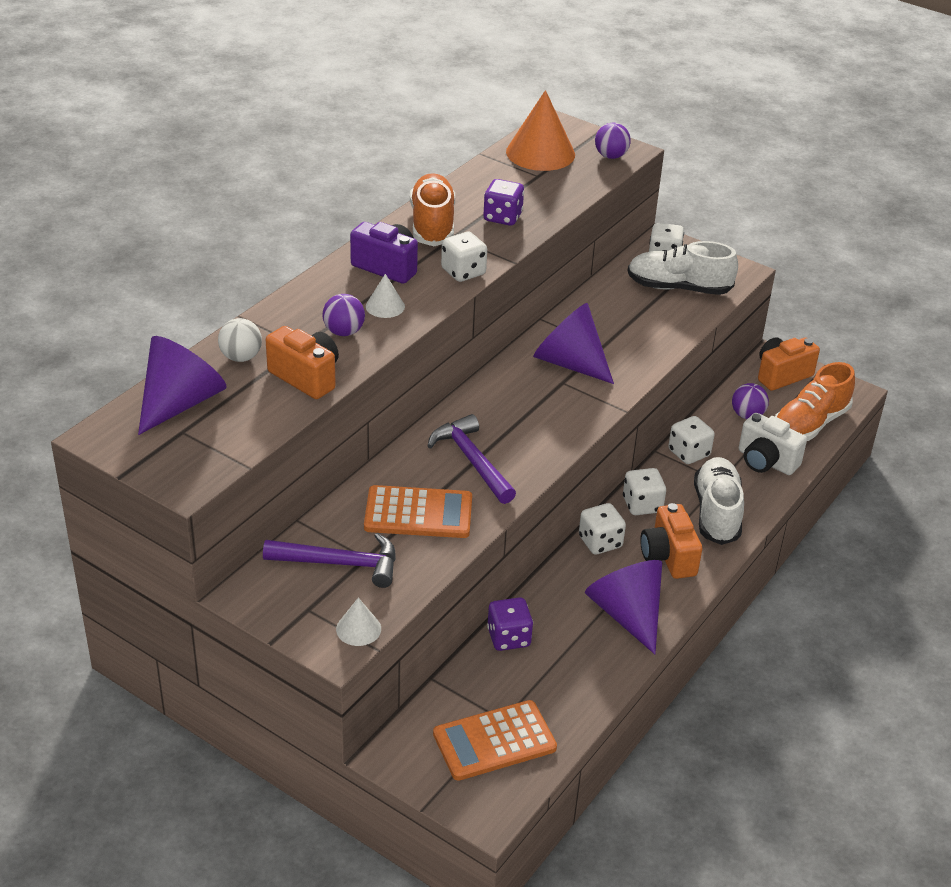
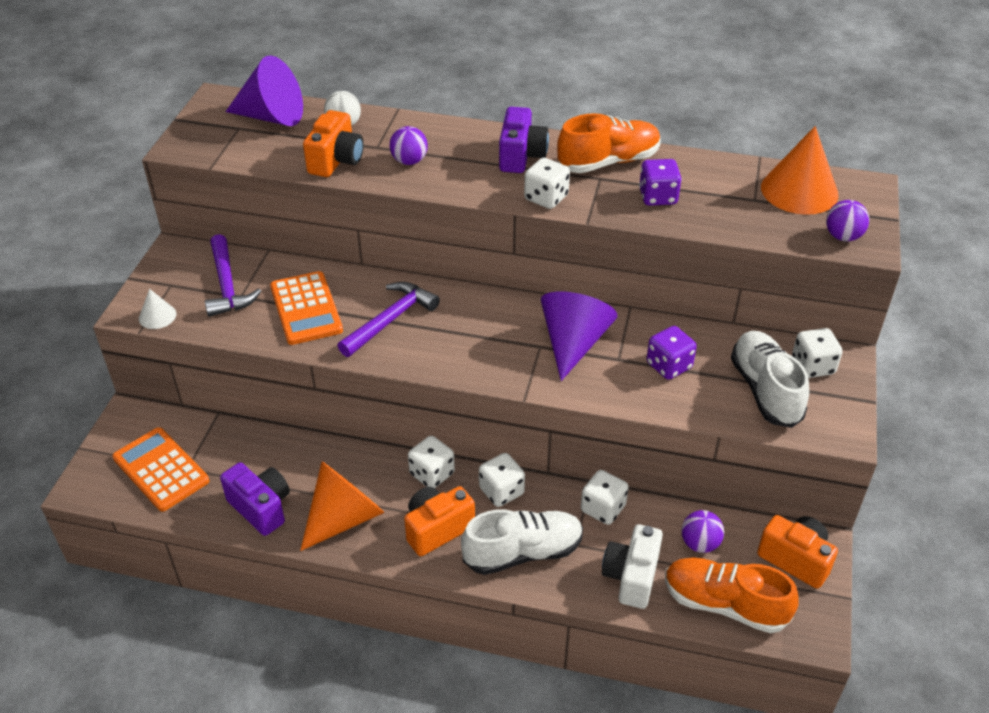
camera: 70 degrees right, 5 degrees up
white cone [366,274,405,318] -> none
purple dice [487,597,533,651] -> purple dice moved to [647,326,697,380]
purple cone [585,560,662,654] -> orange cone [300,461,385,551]
none -> purple camera [220,462,290,536]

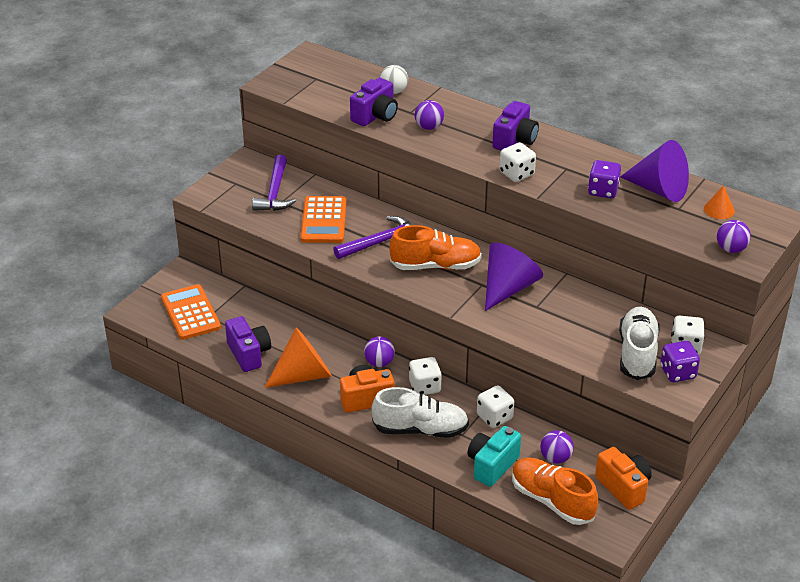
camera: 20 degrees right, 5 degrees down
white cone [139,289,176,329] -> none
purple cone [225,55,303,126] -> purple cone moved to [620,140,689,202]
orange camera [303,110,364,177] -> purple camera [350,78,398,126]
white dice [408,436,455,488] -> purple ball [364,336,395,367]
orange shoe [557,113,661,173] -> orange shoe moved to [389,225,482,270]
white camera [602,524,663,609] -> turquoise camera [467,426,521,487]
purple dice [647,326,697,380] -> purple dice moved to [660,341,700,382]
orange cone [761,126,839,215] -> orange cone [704,185,735,219], size x0.49

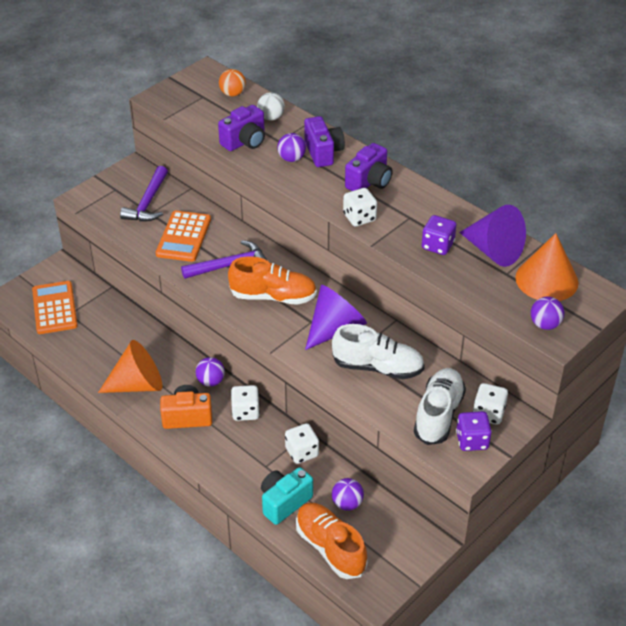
camera: 10 degrees right, 5 degrees up
purple camera [225,316,271,372] -> purple camera moved to [304,116,345,167]
white shoe [372,387,469,438] -> white shoe moved to [332,324,425,379]
orange camera [595,447,652,510] -> none
orange cone [704,185,735,219] -> orange cone [515,233,579,301], size x2.05
none -> orange ball [219,69,246,96]

